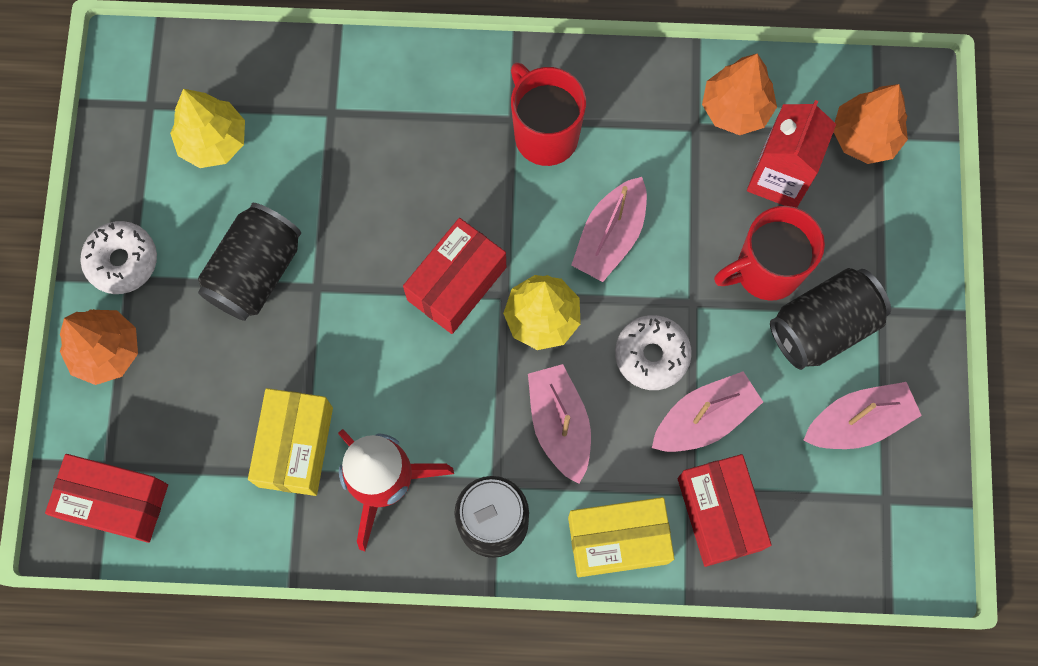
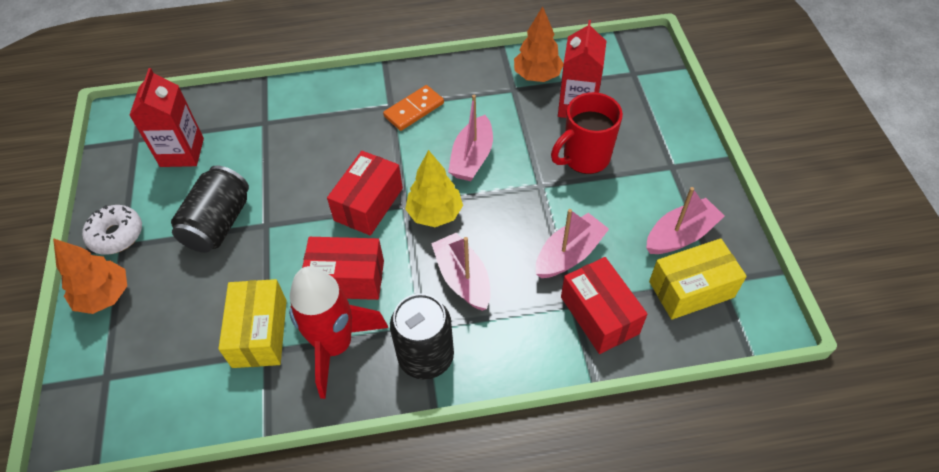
camera: 10 degrees left, 20 degrees down
red box [45,454,168,543] -> red box moved to [302,237,384,300]
yellow tree [170,89,245,168] -> red carton [129,68,204,167]
red mug [511,62,586,166] -> orange domino [383,85,444,131]
yellow box [568,497,675,577] -> yellow box moved to [649,239,747,320]
white donut [615,315,692,390] -> none
black can [770,268,891,370] -> none
orange tree [834,84,908,164] -> none

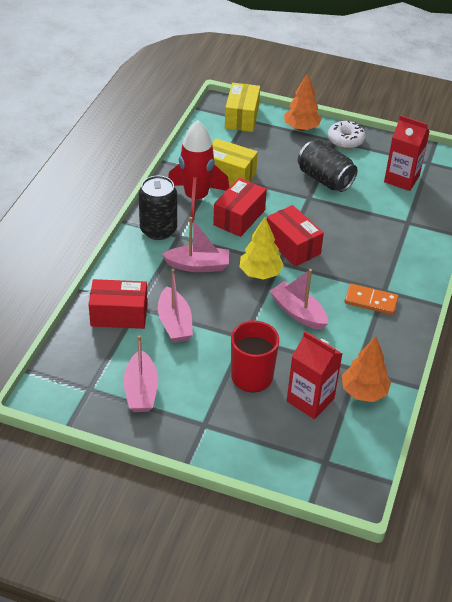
camera: 115 degrees right, 10 degrees down
orange domino [383,85,444,131] -> orange domino turned 60 degrees counterclockwise [344,284,398,315]
yellow box [649,239,747,320] -> yellow box moved to [225,83,260,132]

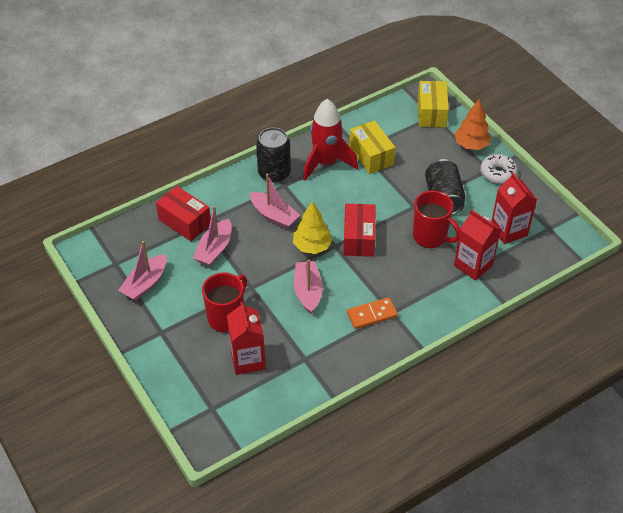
camera: 40 degrees right, 5 degrees up
red box [213,178,267,237] -> none
yellow box [225,83,260,132] -> yellow box turned 45 degrees counterclockwise [418,81,449,127]
orange tree [342,336,391,402] -> none
orange domino [344,284,398,315] -> orange domino turned 75 degrees counterclockwise [347,297,398,329]
none -> red mug [413,191,460,248]
none -> red carton [454,209,501,281]

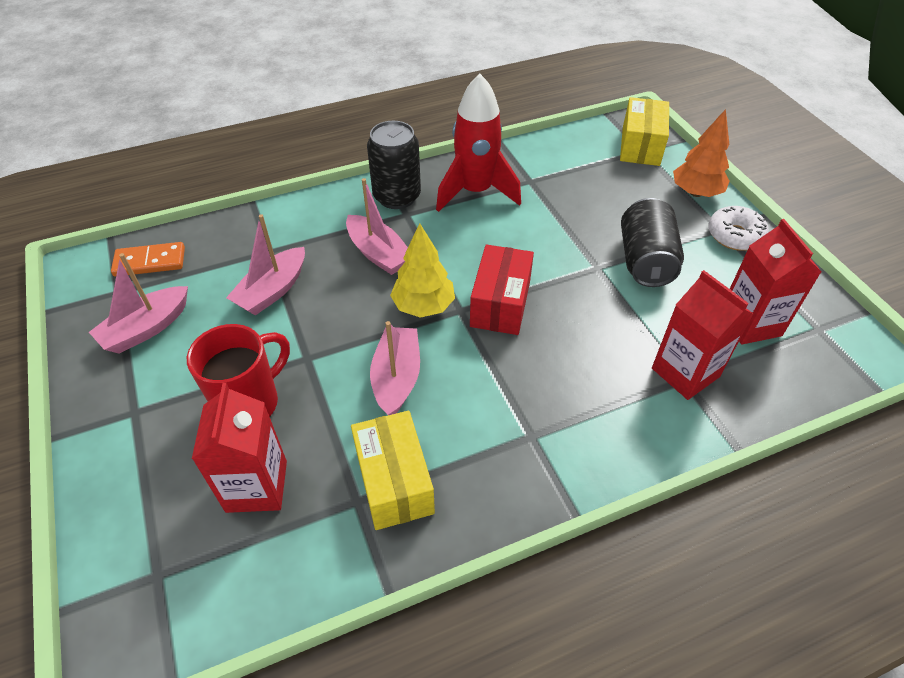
camera: 10 degrees right, 0 degrees up
red box [156,186,211,241] -> none
orange domino [347,297,398,329] -> orange domino moved to [111,242,185,277]
yellow box [349,120,395,174] -> yellow box moved to [351,411,435,530]
red mug [413,191,460,248] -> none

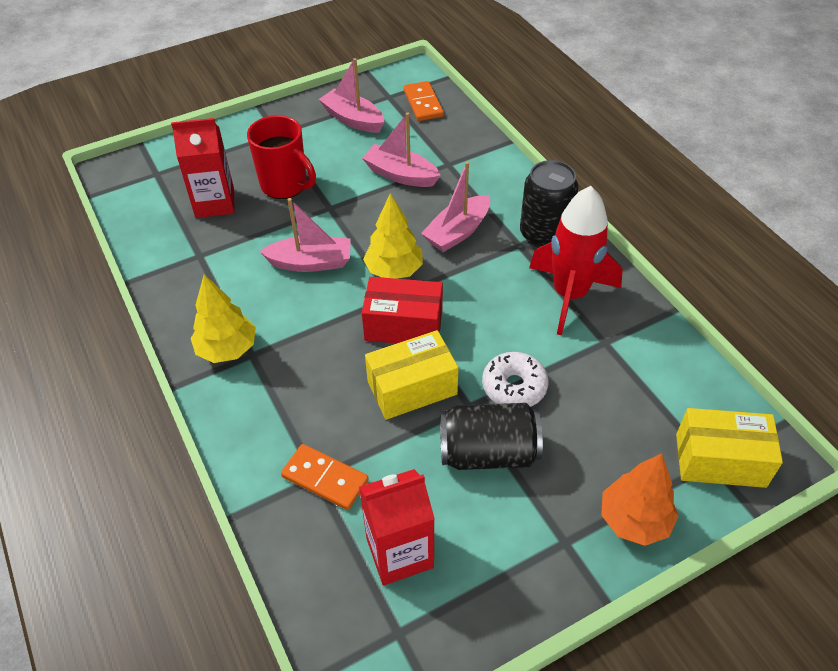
camera: 85 degrees right, 0 degrees up
yellow box [351,411,435,530] -> yellow box moved to [365,330,459,420]
red carton [652,270,753,400] -> orange domino [281,444,369,510]
white donut [708,206,769,251] -> white donut moved to [482,352,549,407]
none -> yellow tree [191,274,256,363]

